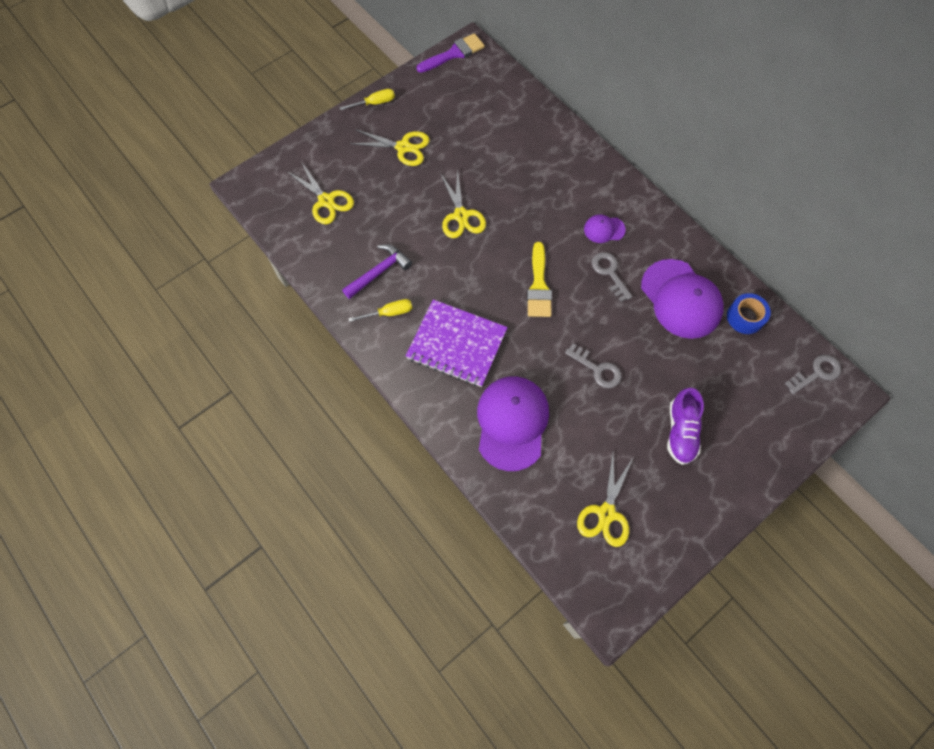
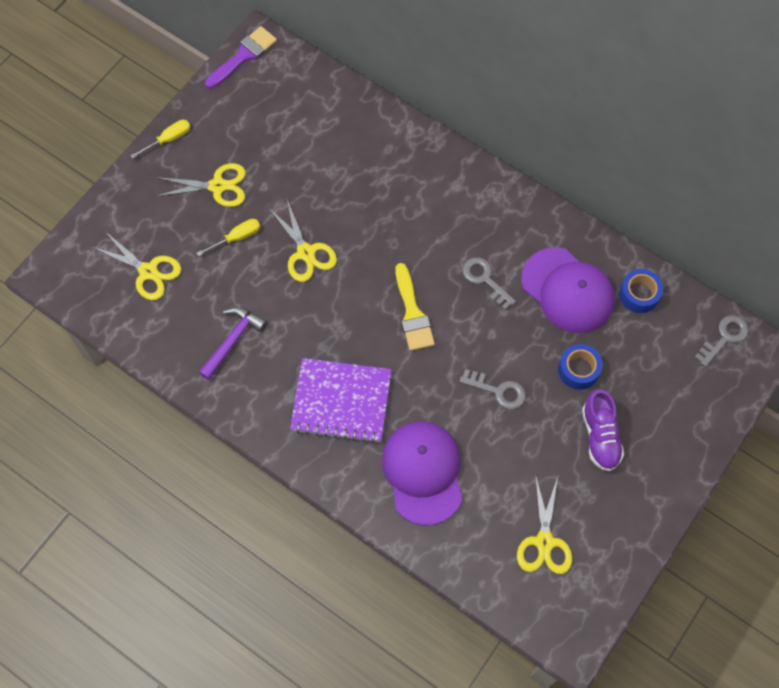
camera: 15 degrees left, 0 degrees up
yellow screwdriver [348,299,412,322] -> yellow screwdriver moved to [197,219,260,256]
purple cap [584,214,626,243] -> none
none -> blue tape [558,344,602,389]

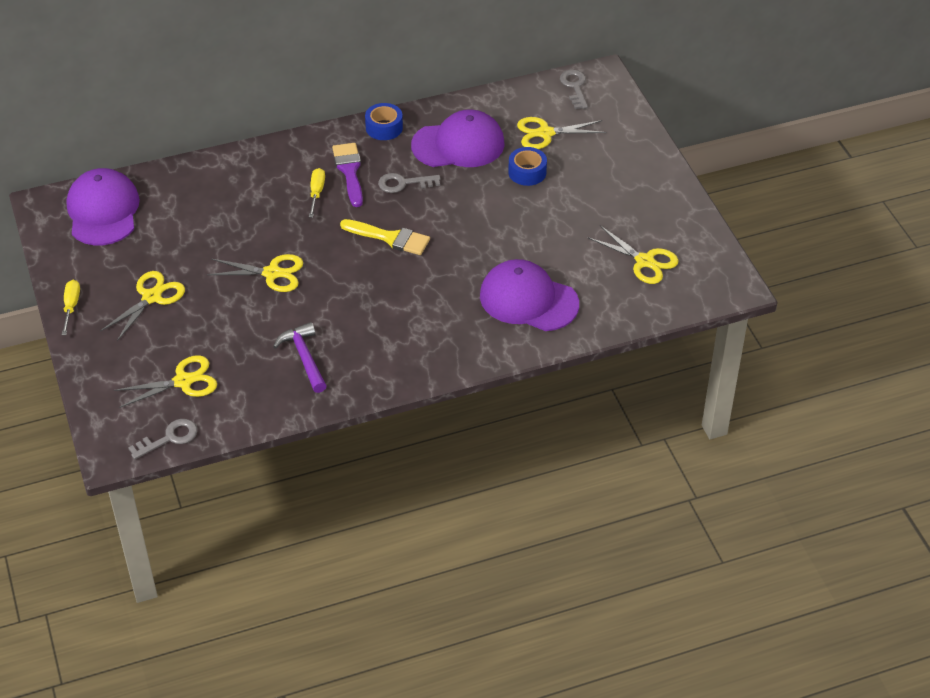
camera: 55 degrees left, 20 degrees down
yellow screwdriver [197,219,260,256] -> yellow screwdriver moved to [309,168,325,218]
purple brush [205,26,277,89] -> purple brush moved to [332,143,363,207]
purple notebook [290,358,391,443] -> none
grey key [459,369,526,409] -> grey key moved to [128,419,197,459]
purple shoe [582,390,624,471] -> none
blue tape [619,269,663,313] -> blue tape moved to [365,103,403,140]
none -> purple cap [66,168,140,245]
none -> yellow scissors [517,117,606,149]

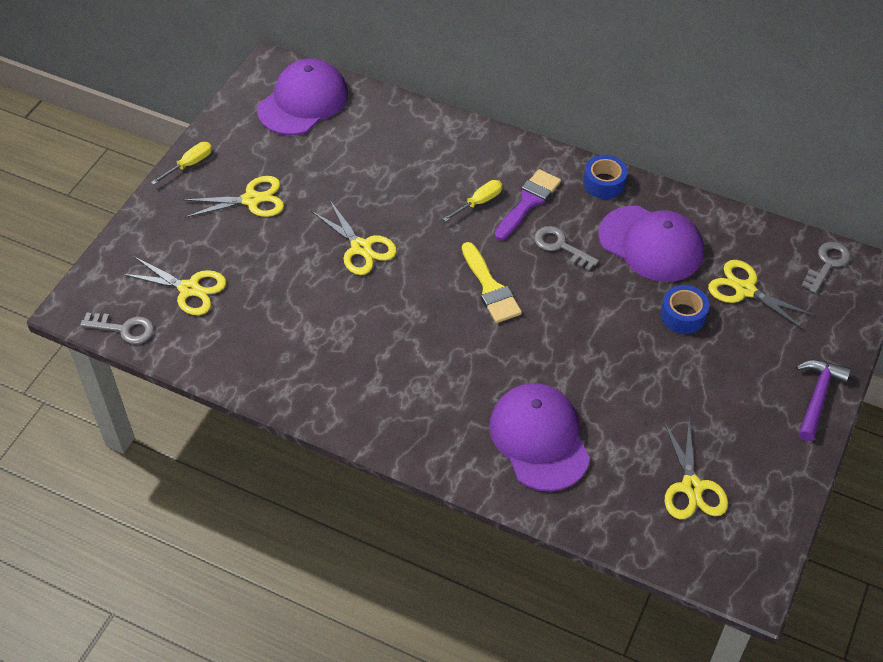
camera: 45 degrees right, 5 degrees up
purple hammer [273,322,327,393] -> purple hammer moved to [796,360,851,441]

